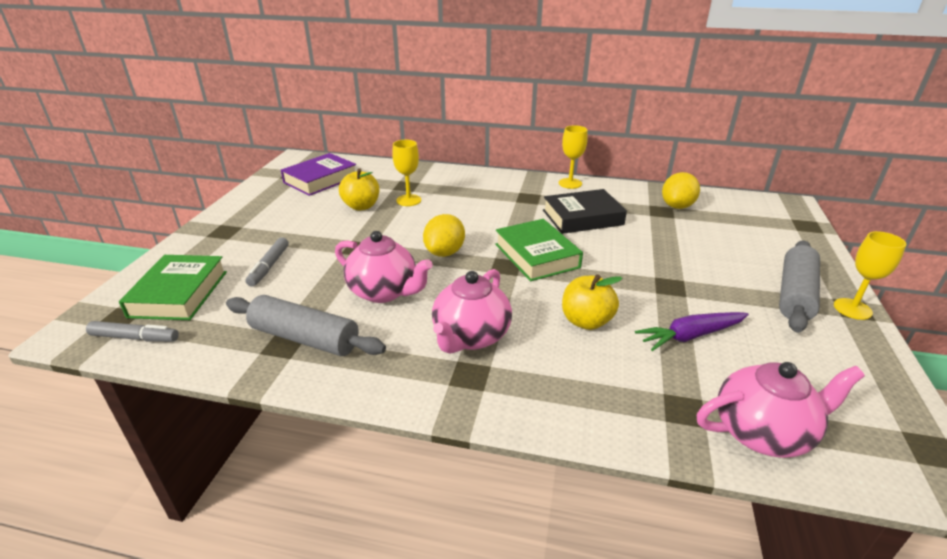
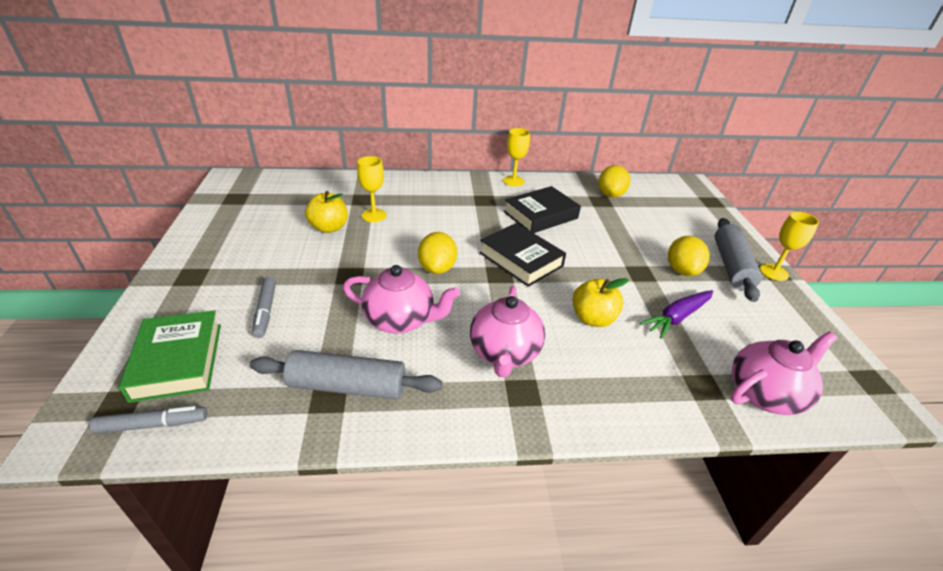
camera: 20 degrees left, 5 degrees up
purple book [281,153,356,196] -> none
green book [495,219,583,281] -> black book [479,223,566,287]
none -> yellow lemon [668,236,710,276]

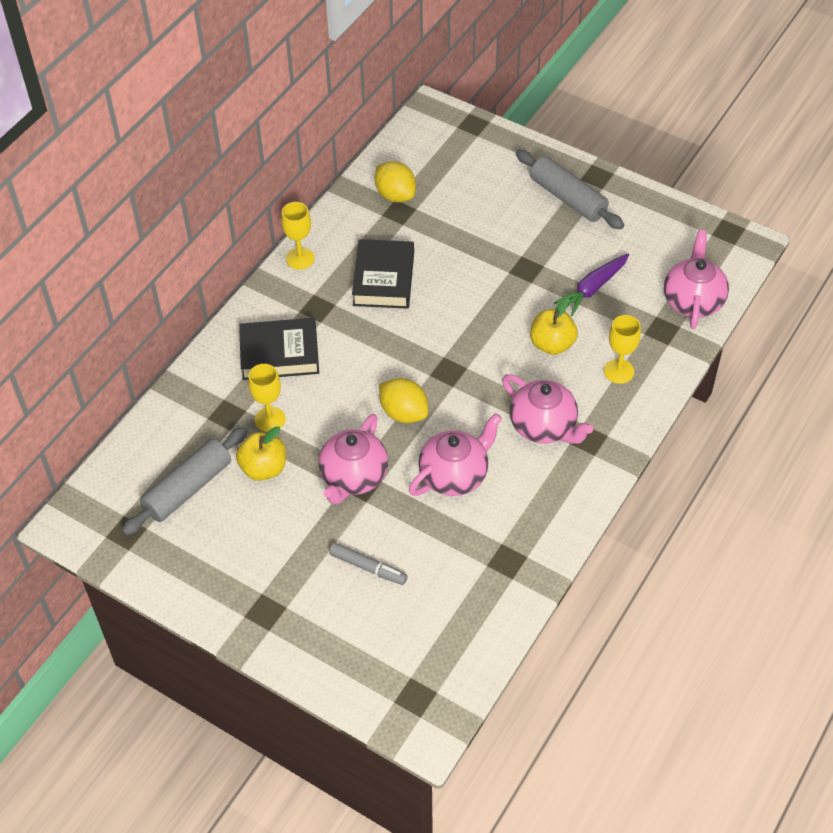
camera: 50 degrees left, 15 degrees up
grey marker [89,406,207,434] -> none
green book [119,310,221,403] -> none
grey rolling pin [250,350,442,399] -> grey rolling pin moved to [122,427,248,535]
black book [479,223,566,287] -> black book moved to [239,318,319,380]
purple carrot [640,290,713,339] -> purple carrot turned 45 degrees clockwise [554,253,629,316]
yellow lemon [668,236,710,276] -> none
yellow goblet [760,211,819,281] -> yellow goblet moved to [604,315,641,384]
none -> pink teapot [318,414,388,504]

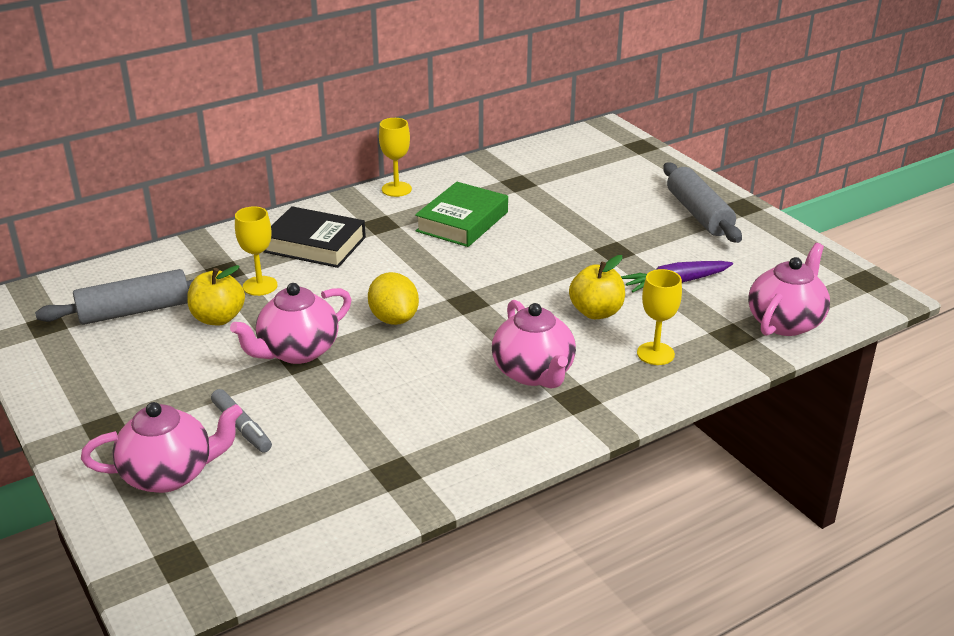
camera: 25 degrees right, 20 degrees down
black book [352,239,414,309] -> green book [415,182,508,247]
yellow lemon [375,161,416,202] -> none
pink teapot [409,413,502,496] -> pink teapot moved to [81,402,243,493]

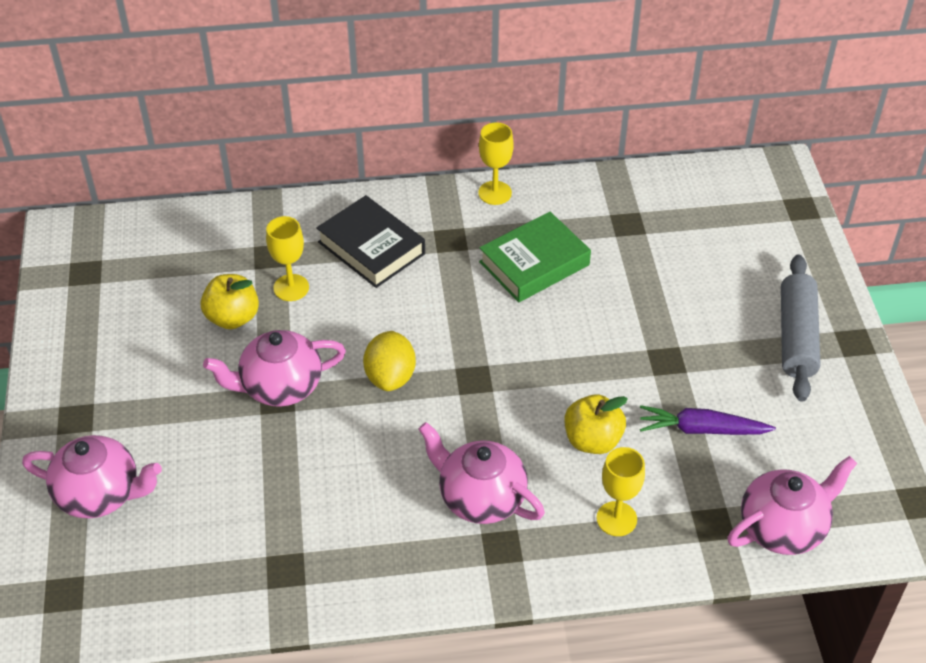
camera: 25 degrees right, 15 degrees up
grey rolling pin [35,269,194,325] -> none
grey marker [211,389,272,453] -> none
pink teapot [492,300,576,388] -> pink teapot turned 120 degrees clockwise [418,422,545,524]

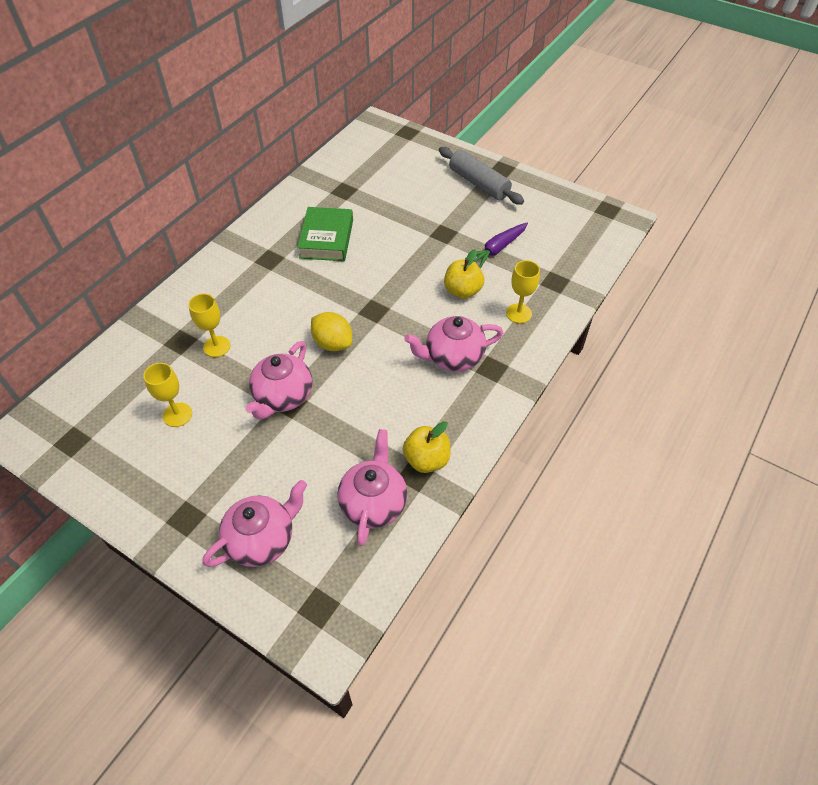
camera: 50 degrees left, 5 degrees up
yellow apple [201,274,259,329] -> yellow apple moved to [403,421,450,473]
black book [316,195,425,288] -> none
yellow goblet [478,122,514,205] -> yellow goblet moved to [143,363,192,427]
pink teapot [727,456,857,555] -> pink teapot moved to [337,429,407,546]

